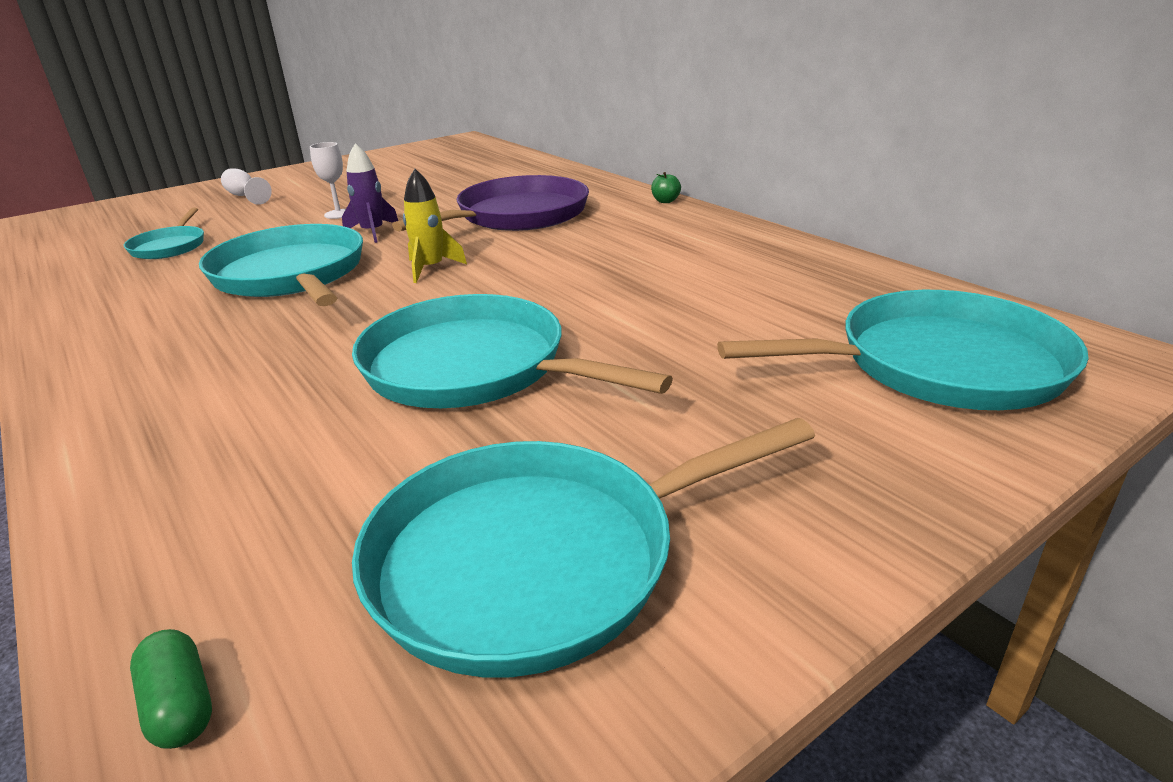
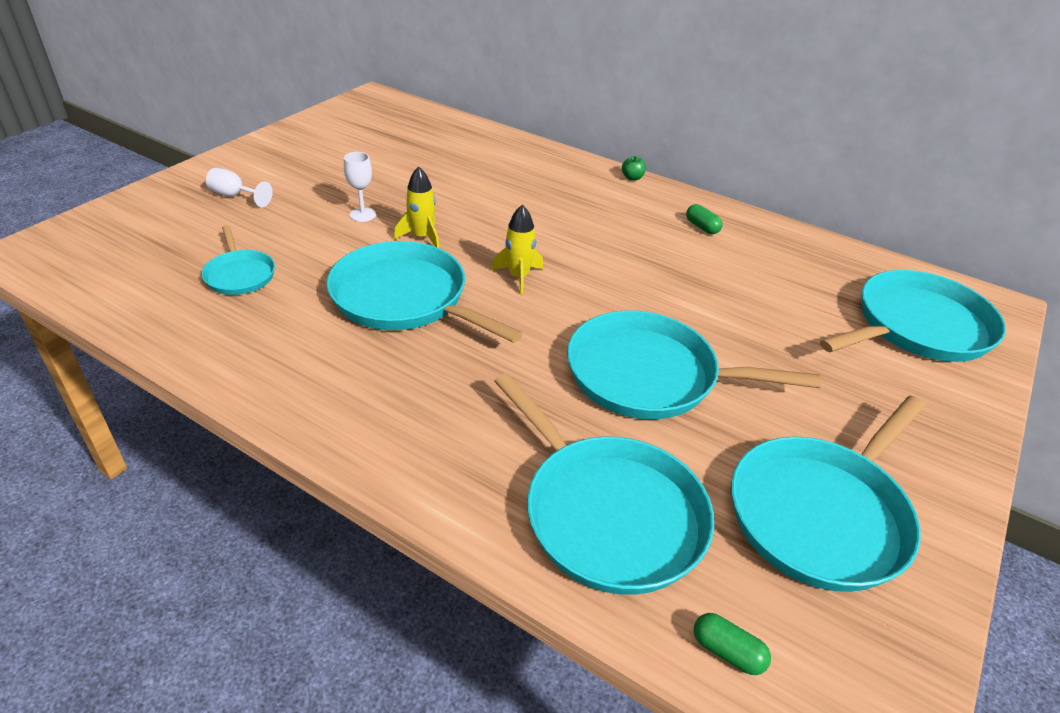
camera: 25 degrees left, 10 degrees up
purple rocket [342,143,398,243] -> yellow rocket [394,166,439,248]
purple pan [392,175,589,232] -> none
none -> turquoise pan [494,373,714,595]
none -> green capsule [686,204,723,234]

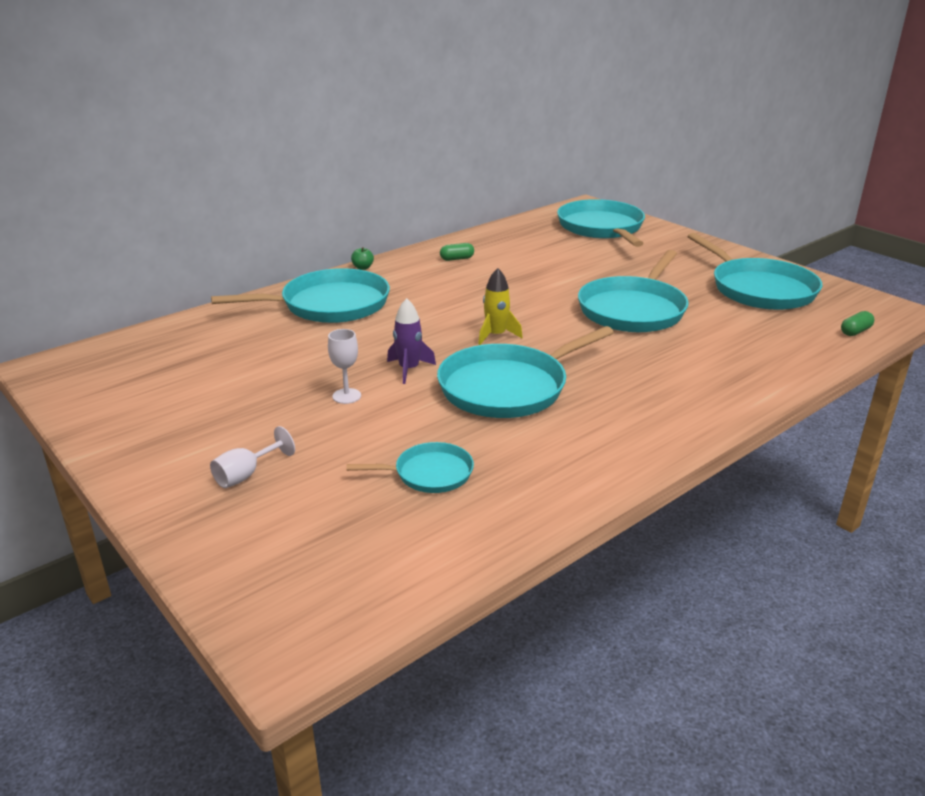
camera: 70 degrees left, 10 degrees down
yellow rocket [394,166,439,248] -> purple rocket [387,298,436,384]
turquoise pan [494,373,714,595] -> turquoise pan moved to [211,268,390,323]

